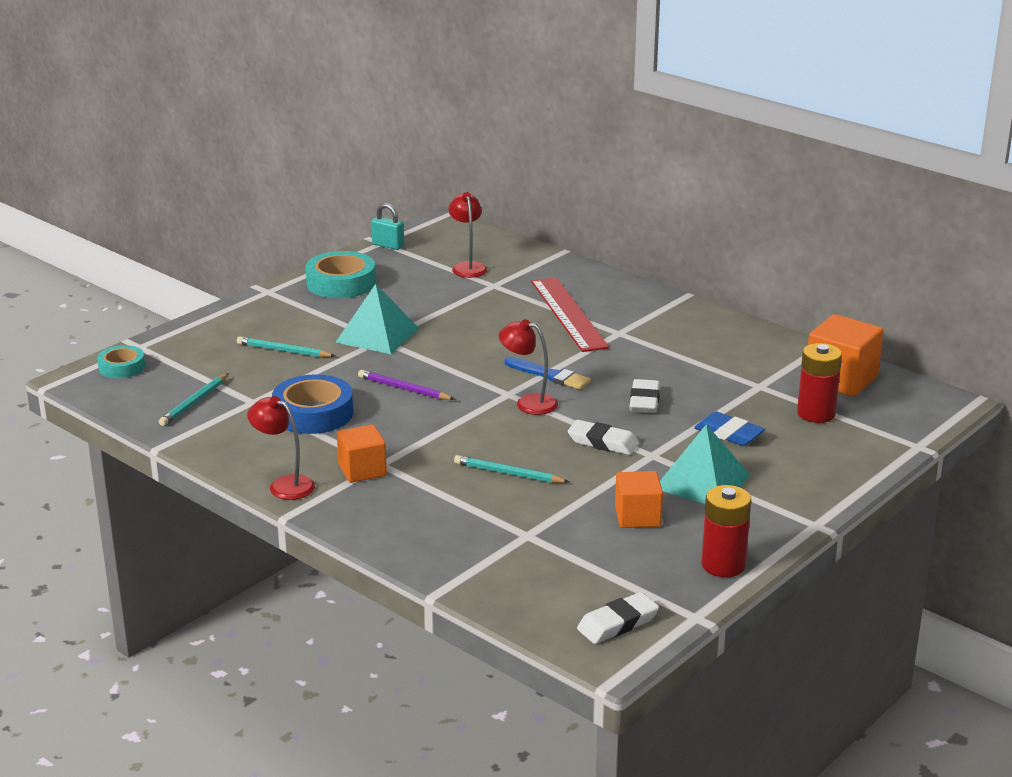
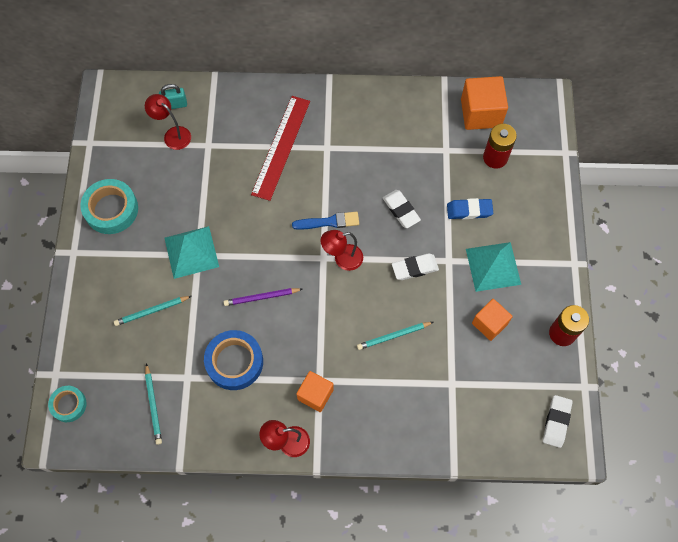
camera: 40 degrees left, 40 degrees up
turquoise padlock [371,203,404,250] -> turquoise padlock moved to [159,84,187,109]
red ruler [531,277,609,352] -> red ruler turned 75 degrees clockwise [251,96,310,201]

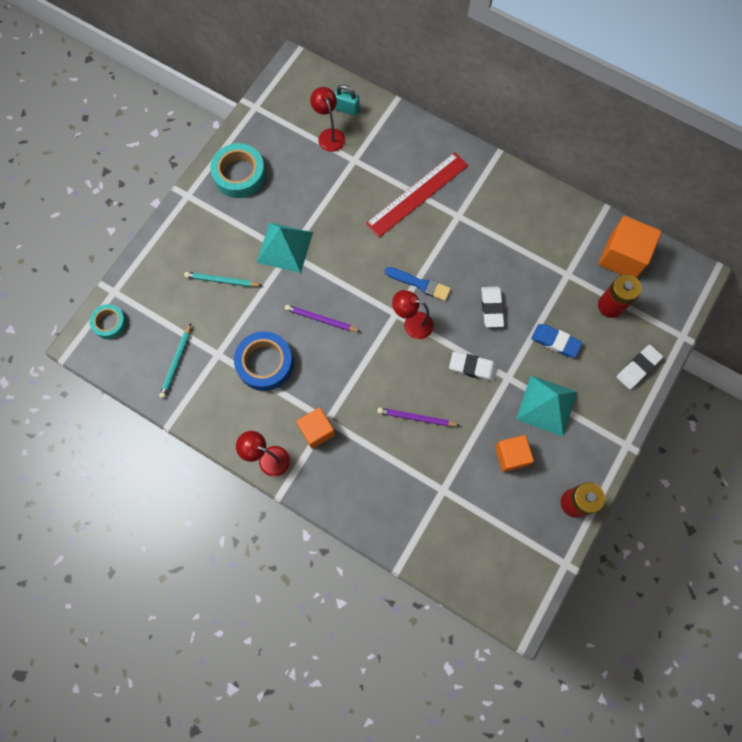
camera: 30 degrees right, 5 degrees up
turquoise pencil [357,322,433,350] -> purple pencil [377,407,460,426]
white eraser [543,395,573,448] -> white eraser moved to [617,345,663,389]

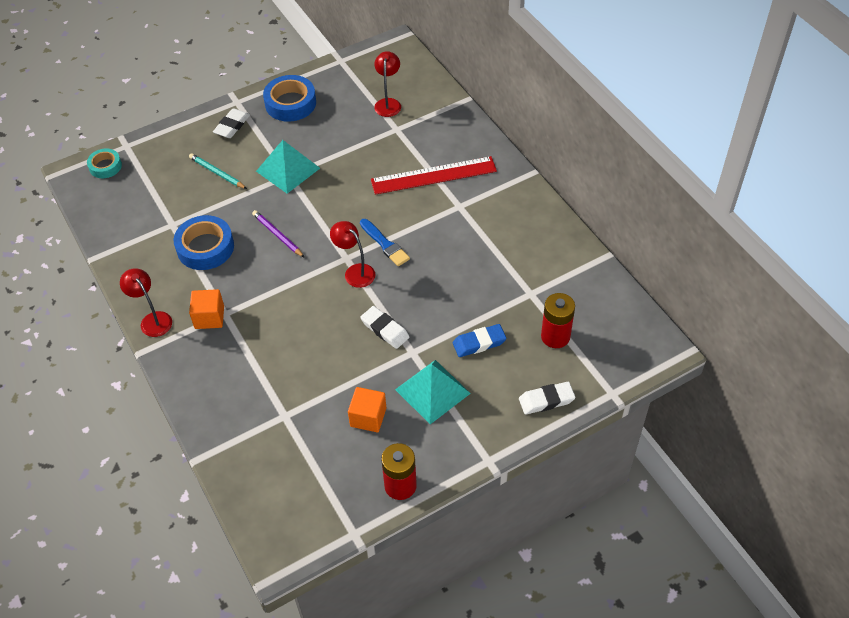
camera: 30 degrees right, 20 degrees down
turquoise pencil [159,323,191,399] -> none
turquoise tape [210,143,266,198] -> blue tape [263,75,316,122]
turquoise padlock [335,85,360,116] -> none
purple pencil [377,407,460,426] -> none
white eraser [481,286,504,327] -> white eraser moved to [213,108,250,138]
blue eraser [531,324,582,357] -> blue eraser turned 75 degrees counterclockwise [453,324,507,357]
orange cube [598,216,662,278] -> none

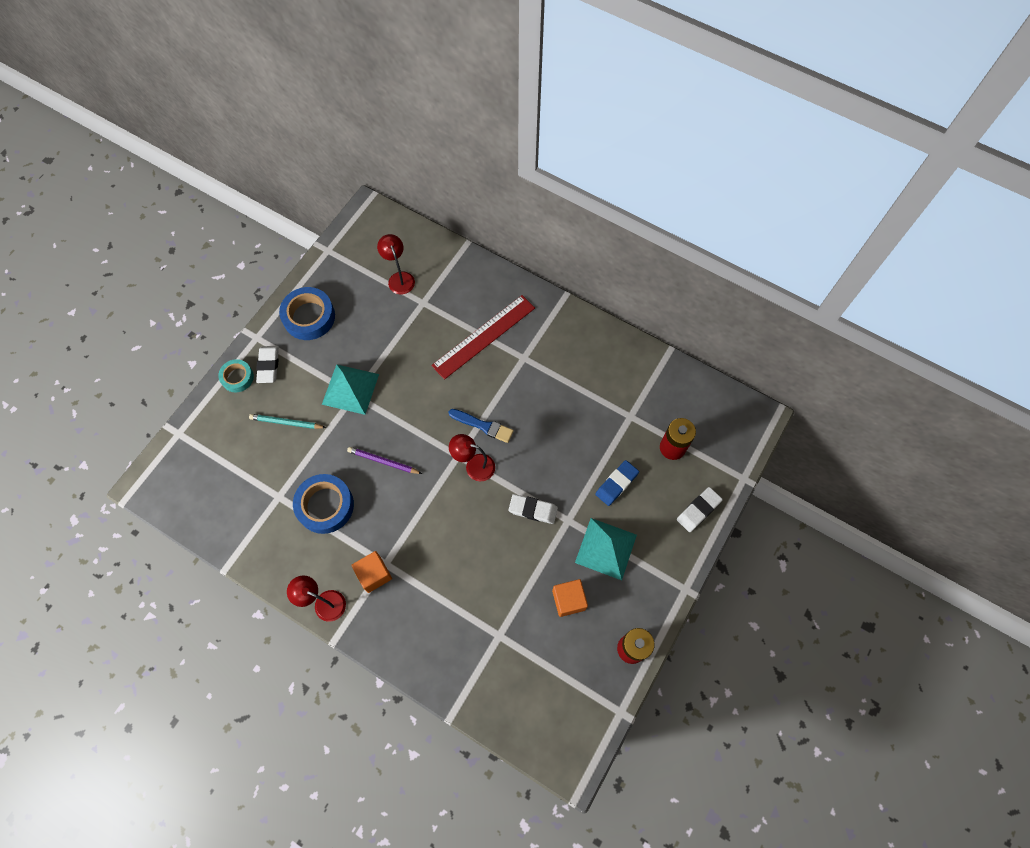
camera: 30 degrees left, 15 degrees up
turquoise tape [87,149,122,178] -> turquoise tape moved to [218,359,254,392]

